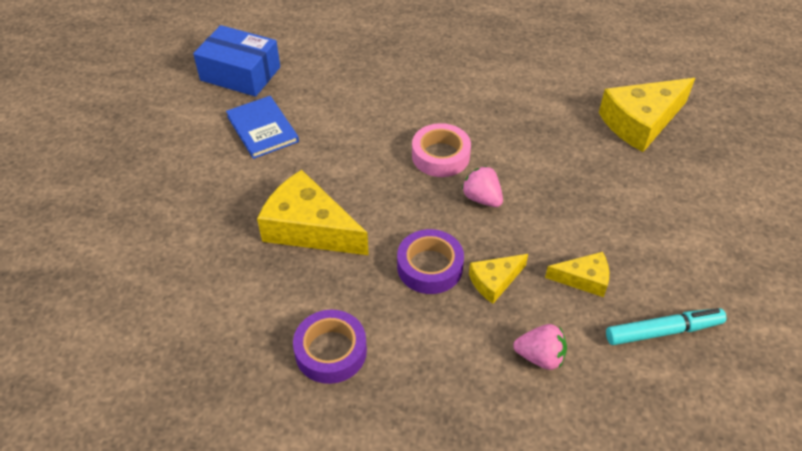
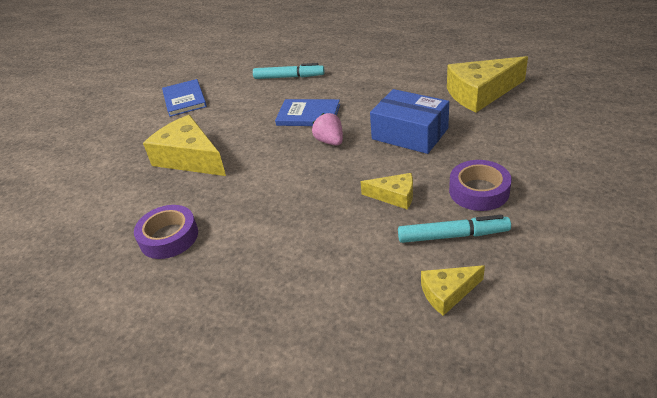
camera: 15 degrees right, 10 degrees down
blue box [193,25,280,97] -> blue box moved to [370,89,449,154]
purple tape [397,229,464,294] -> purple tape moved to [449,160,512,211]
pink tape [412,123,471,177] -> blue book [275,99,340,126]
yellow cheese [469,254,528,304] -> yellow cheese moved to [421,265,485,316]
pink strawberry [513,324,567,370] -> none
none -> turquoise marker [253,63,325,79]

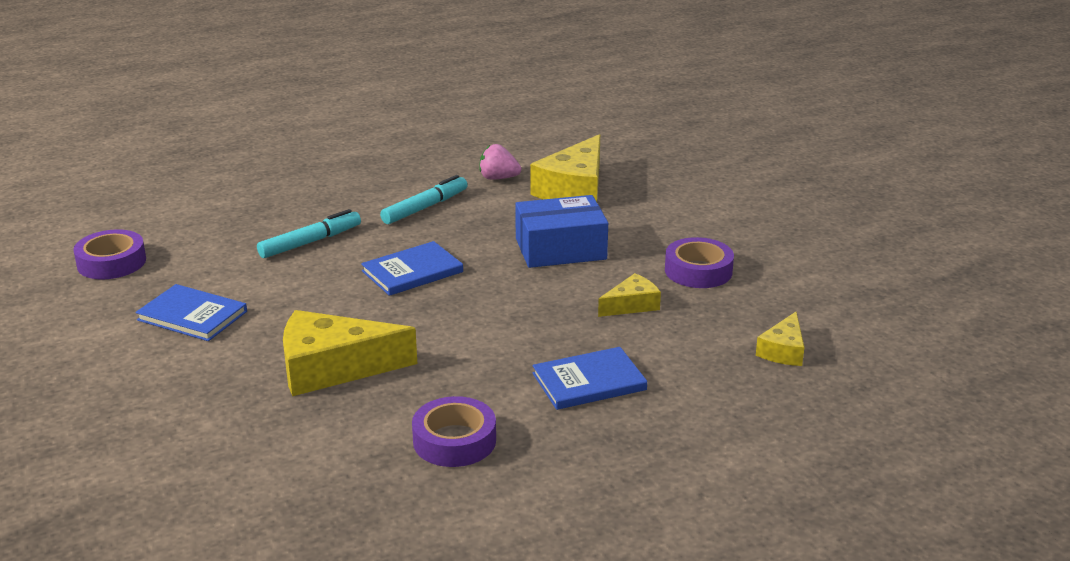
camera: 50 degrees left, 10 degrees down
pink strawberry [312,113,343,145] -> pink strawberry moved to [479,144,521,180]
turquoise marker [398,215,511,243] -> turquoise marker moved to [380,175,468,224]
none -> purple tape [73,229,146,279]
none -> blue book [532,347,647,410]

